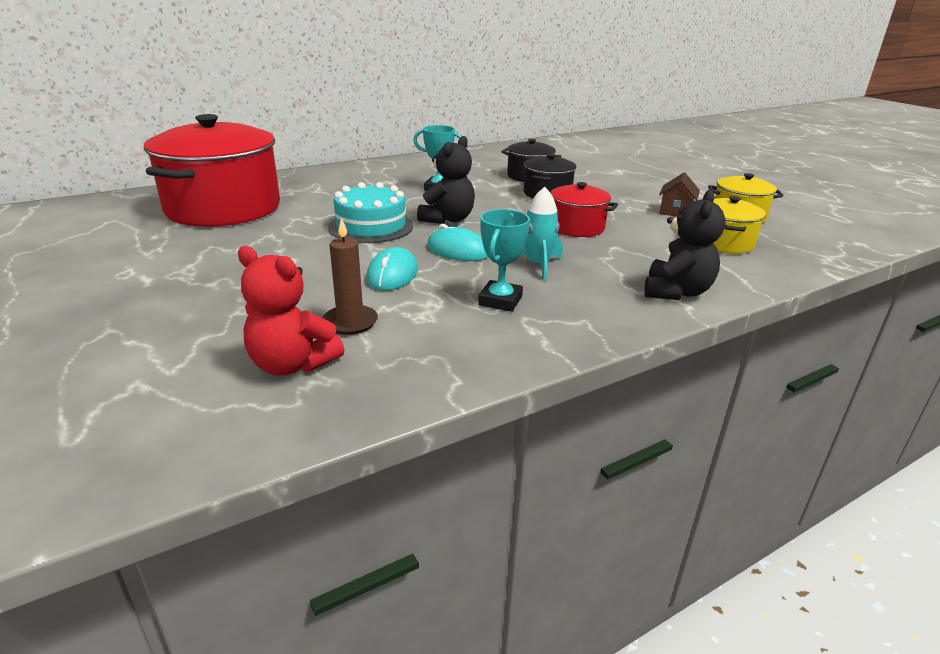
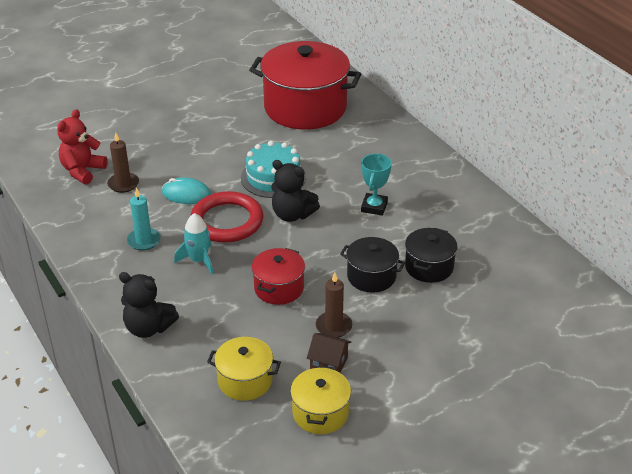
camera: 90 degrees right, 10 degrees up
turquoise mouse [427,224,488,261] -> red ring [190,191,263,243]
turquoise trophy [478,209,530,312] -> turquoise candle [127,188,161,251]
none -> brown candle [316,273,352,338]

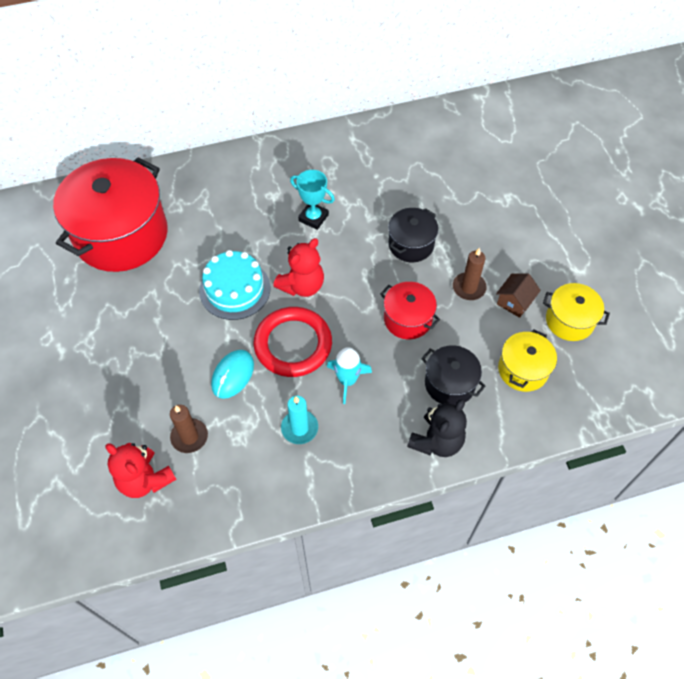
camera: 75 degrees left, 20 degrees up
black teddy bear [271,160,320,222] -> red teddy bear [273,238,324,297]
black pot [405,228,458,283] -> black pot moved to [421,345,485,405]

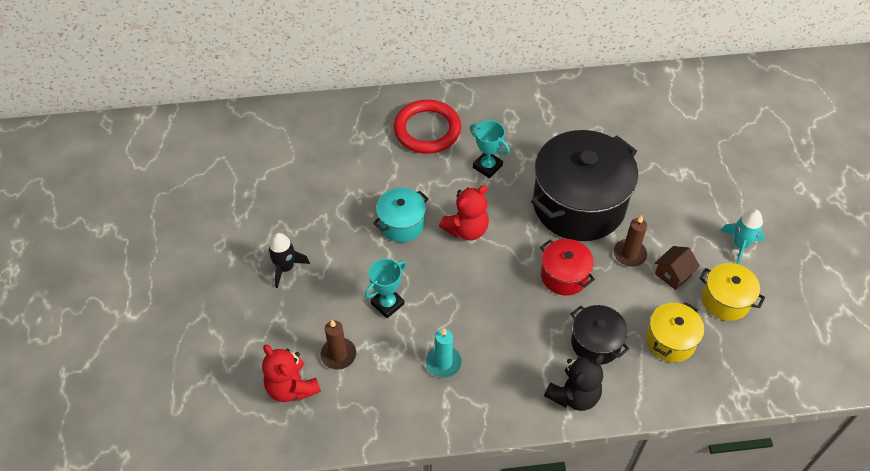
camera: 10 degrees right, 5 degrees down
red pot [53,157,168,272] -> none
turquoise cake [199,250,270,320] -> turquoise pot [373,188,428,242]
turquoise mouse [211,350,254,399] -> turquoise trophy [365,259,406,318]
red ring [253,307,332,377] -> red ring moved to [394,100,461,154]
turquoise rocket [327,347,372,404] -> turquoise rocket moved to [721,209,765,264]
black pot [388,208,438,262] -> black pot [531,130,638,241], size x2.05
none -> black rocket [268,233,310,288]

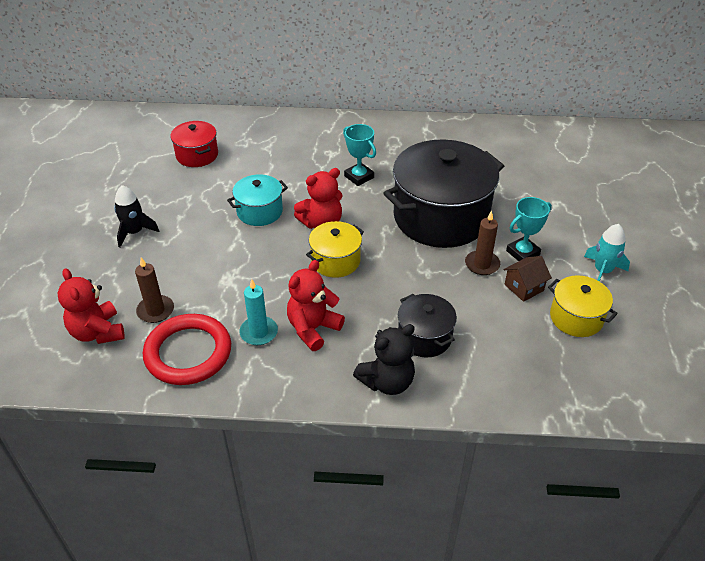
camera: 10 degrees right, 10 degrees down
turquoise trophy [365,259,406,318] -> turquoise trophy moved to [506,197,552,261]
red ring [394,100,461,154] -> red ring moved to [143,314,231,385]
red pot [540,239,595,295] -> red pot moved to [170,121,218,167]
yellow pot [646,302,704,362] -> yellow pot moved to [306,221,364,278]
none -> red teddy bear [287,260,345,351]

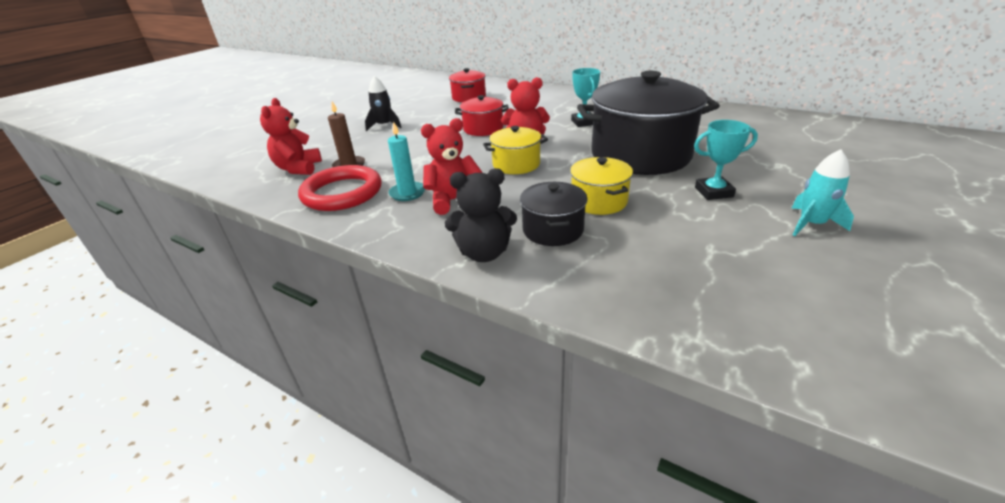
camera: 30 degrees right, 10 degrees down
turquoise pot [227,174,288,226] -> red pot [455,95,509,136]
brown candle [465,210,500,275] -> none
brown house [504,256,552,302] -> none
yellow pot [548,275,618,337] -> yellow pot moved to [570,157,633,215]

